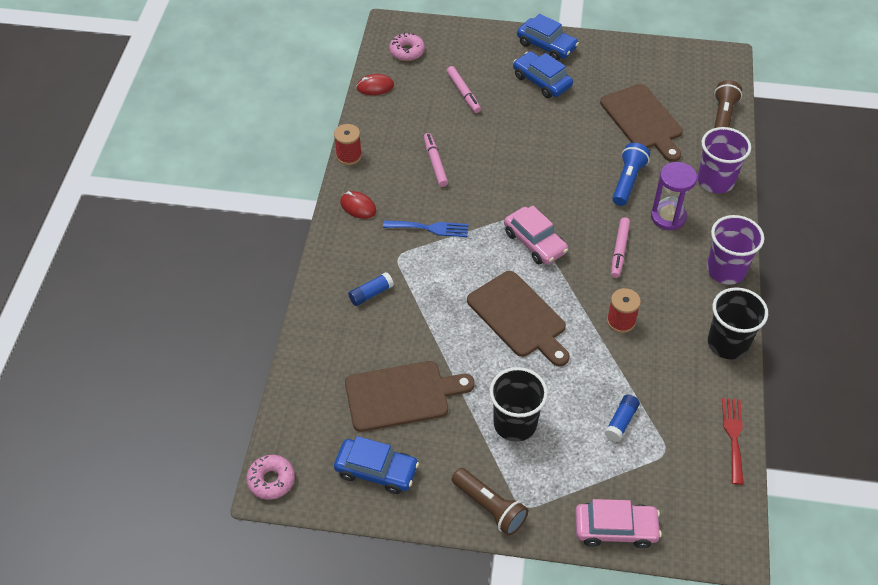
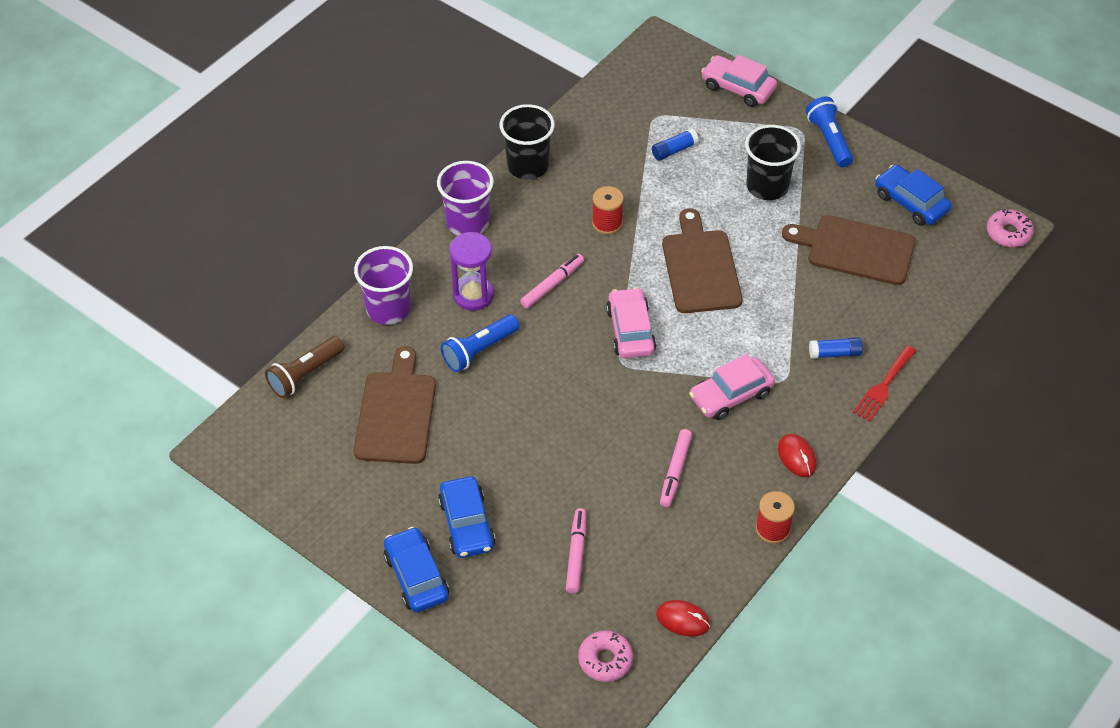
camera: 150 degrees left, 0 degrees up
blue fork [383,220,468,237] -> pink car [689,354,775,420]
brown flashlight [452,468,528,536] -> blue flashlight [806,96,853,167]
red fork [722,398,744,485] -> red fork moved to [853,346,916,422]

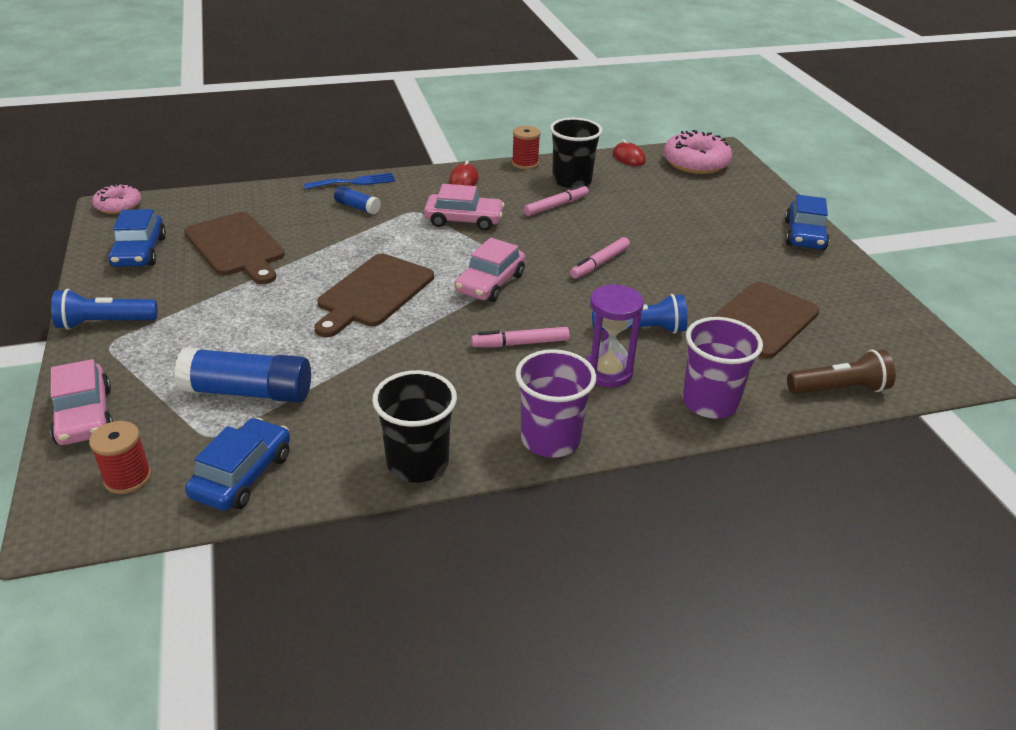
camera: 145 degrees left, 15 degrees down
blue car [438,476,495,558] -> blue car moved to [185,418,290,511]
pink marker [566,508,586,593] -> pink marker moved to [570,237,630,279]
pink donut [578,630,633,682] -> pink donut [664,130,732,174], size x1.68
red spool [592,186,623,235] -> red spool moved to [89,421,151,494]
blue glue stick [652,128,699,161] -> blue glue stick [174,347,311,403], size x1.95
black cup [745,125,801,200] -> black cup moved to [550,118,603,189]
blue flashlight [806,96,853,167] -> blue flashlight turned 60 degrees clockwise [51,289,158,330]
red fork [853,346,916,422] -> blue fork [304,173,395,189]

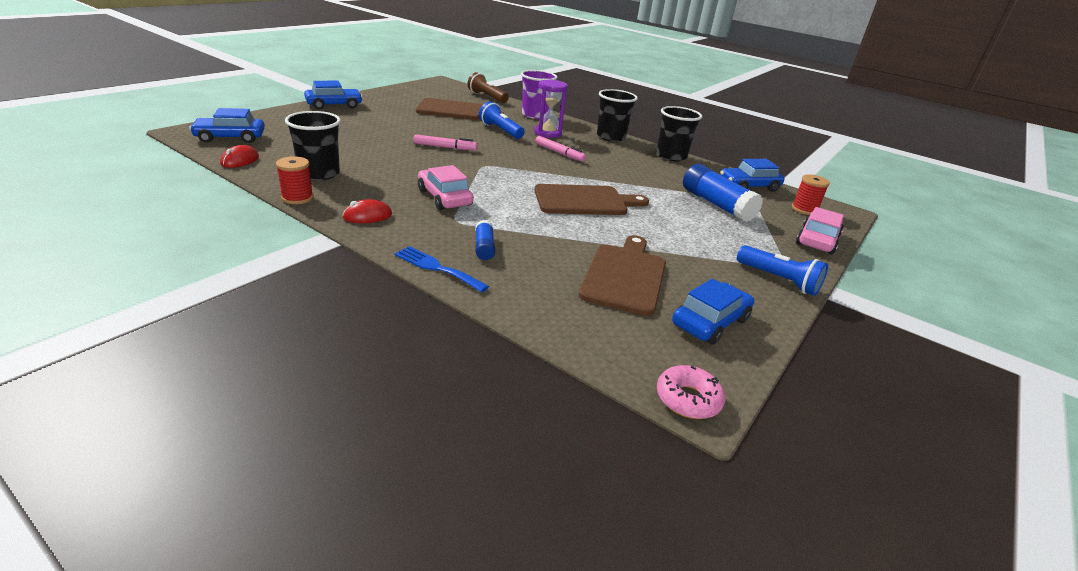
camera: 130 degrees left, 5 degrees down
pink car [455,238,525,302] -> none
purple cup [515,349,596,458] -> black cup [597,89,638,142]
pink marker [523,184,589,216] -> none
pink donut [664,130,732,174] -> blue car [189,108,265,143]

